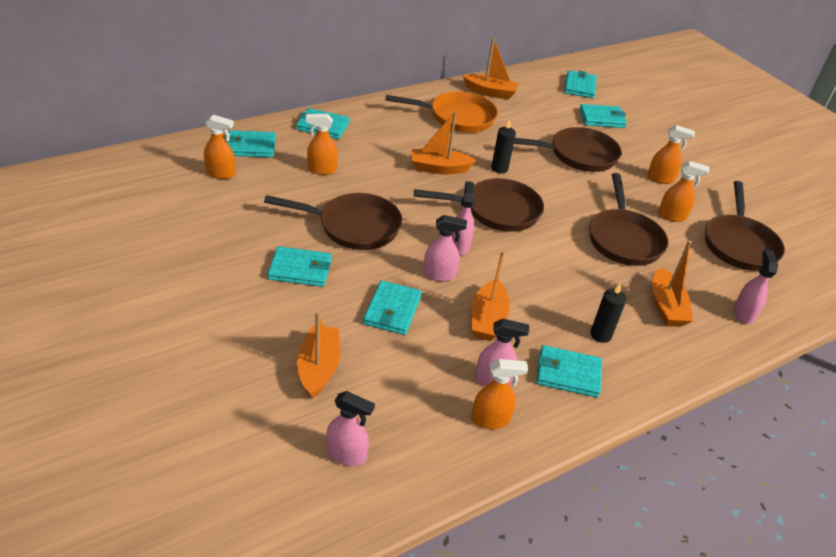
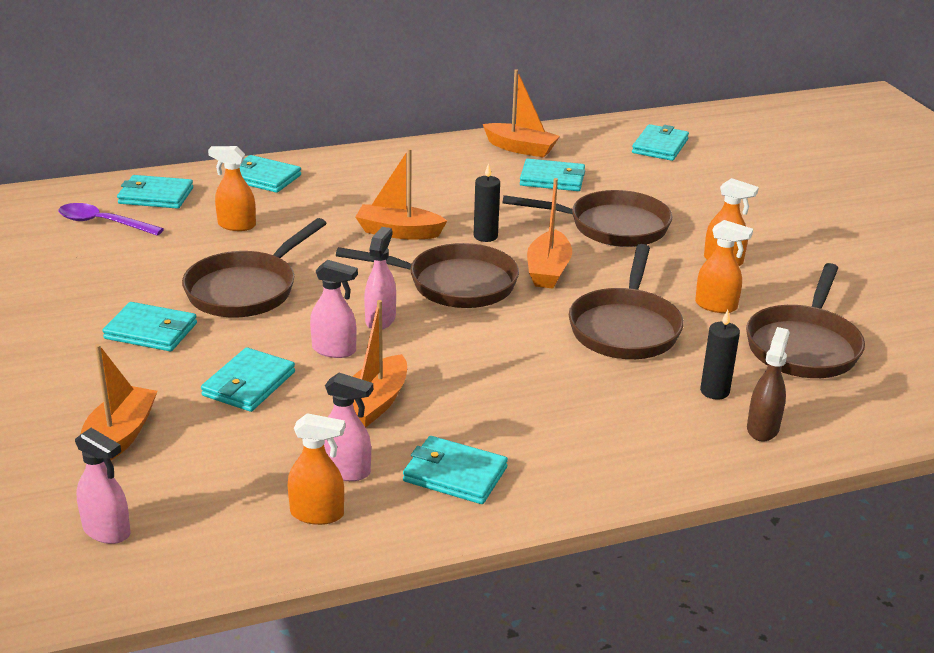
camera: 15 degrees right, 10 degrees down
orange spray bottle [204,115,235,179] -> purple spoon [58,203,164,236]
brown pan [264,193,402,250] -> brown pan turned 105 degrees clockwise [182,218,327,318]
orange pan [385,91,498,133] -> none
turquoise wallet [579,104,627,128] -> turquoise wallet moved to [520,159,585,191]
black candle [590,284,627,343] -> black candle moved to [700,310,740,400]
orange boat [652,241,693,327] -> orange boat moved to [527,178,572,289]
pink spray bottle [734,249,778,324] -> brown spray bottle [747,327,790,442]

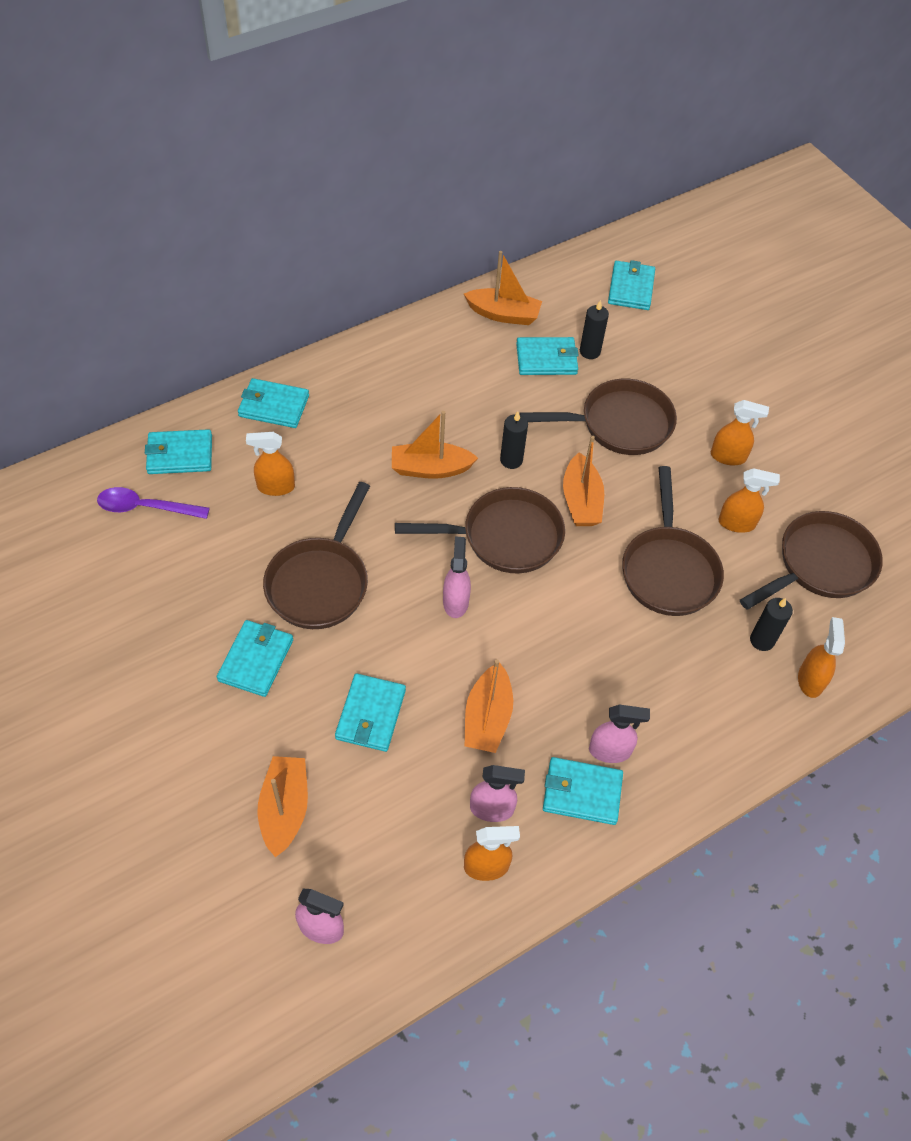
camera: 15 degrees left, 25 degrees up
turquoise wallet [103,302,197,351] -> turquoise wallet turned 75 degrees counterclockwise [217,620,293,697]
pink spray bottle [310,260,358,358] -> pink spray bottle moved to [589,705,650,763]
brown pan [746,263,865,378] -> brown pan turned 135 degrees counterclockwise [740,511,883,610]
brown spray bottle [747,327,790,442] -> orange spray bottle [798,617,845,698]
none -> black candle [580,300,609,359]

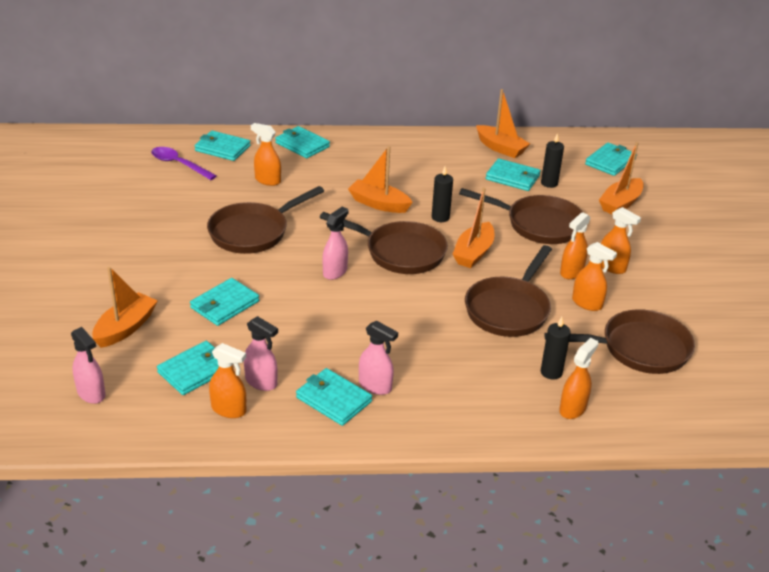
camera: 30 degrees right, 20 degrees down
turquoise wallet [217,620,293,697] -> turquoise wallet moved to [157,341,219,395]
orange boat [465,659,513,753] -> orange boat moved to [599,142,643,214]
none -> orange spray bottle [560,212,591,279]

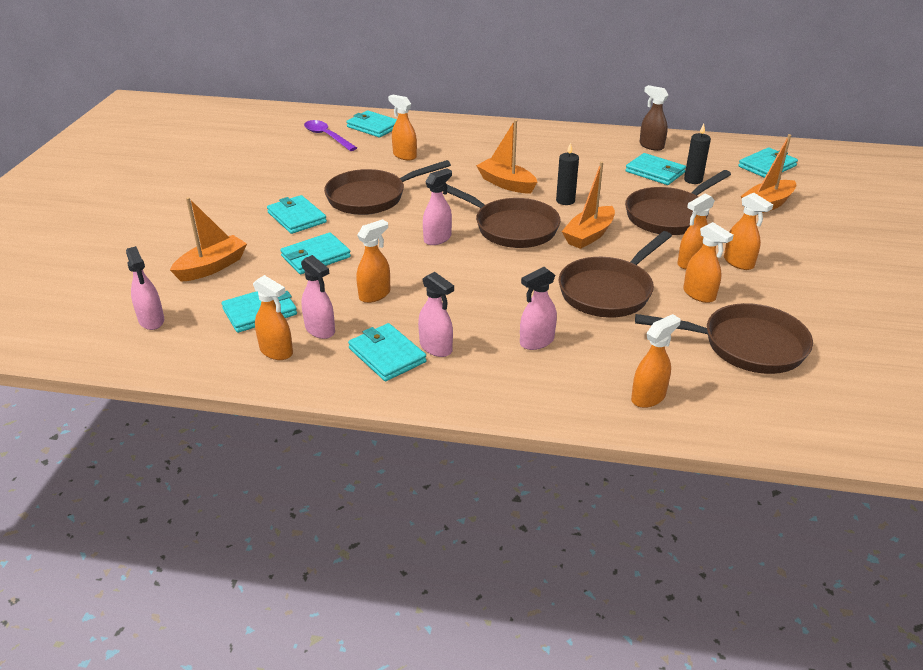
camera: 15 degrees right, 0 degrees up
turquoise wallet [275,126,330,159] -> turquoise wallet moved to [267,195,327,234]
brown pan [459,188,583,244] -> brown pan turned 105 degrees clockwise [625,170,731,235]
orange boat [476,89,530,158] -> brown spray bottle [640,85,669,151]
black candle [541,317,571,380] -> none
none -> orange spray bottle [356,219,390,303]
none -> pink spray bottle [520,267,557,350]

